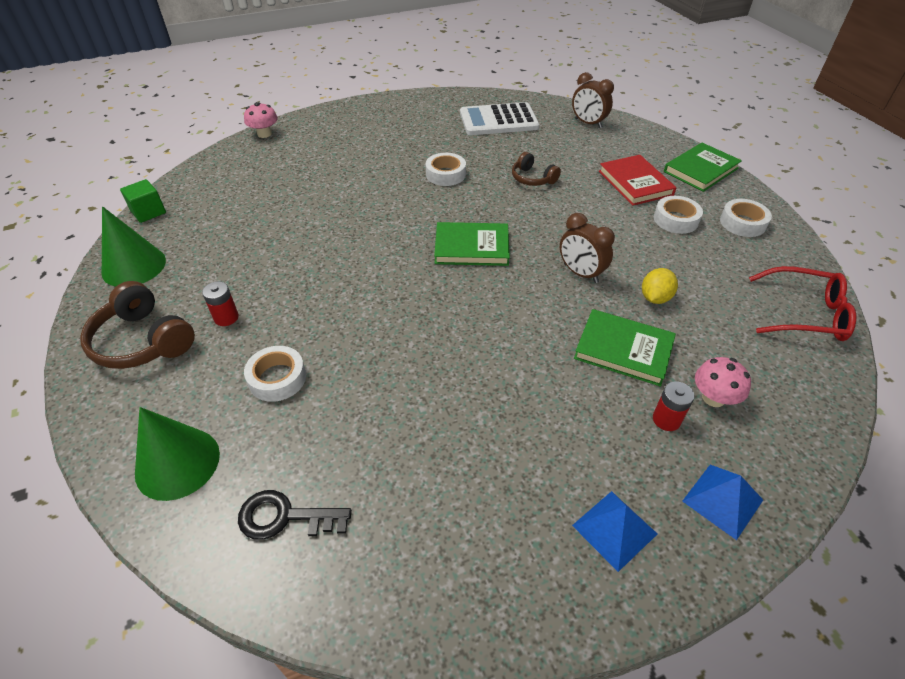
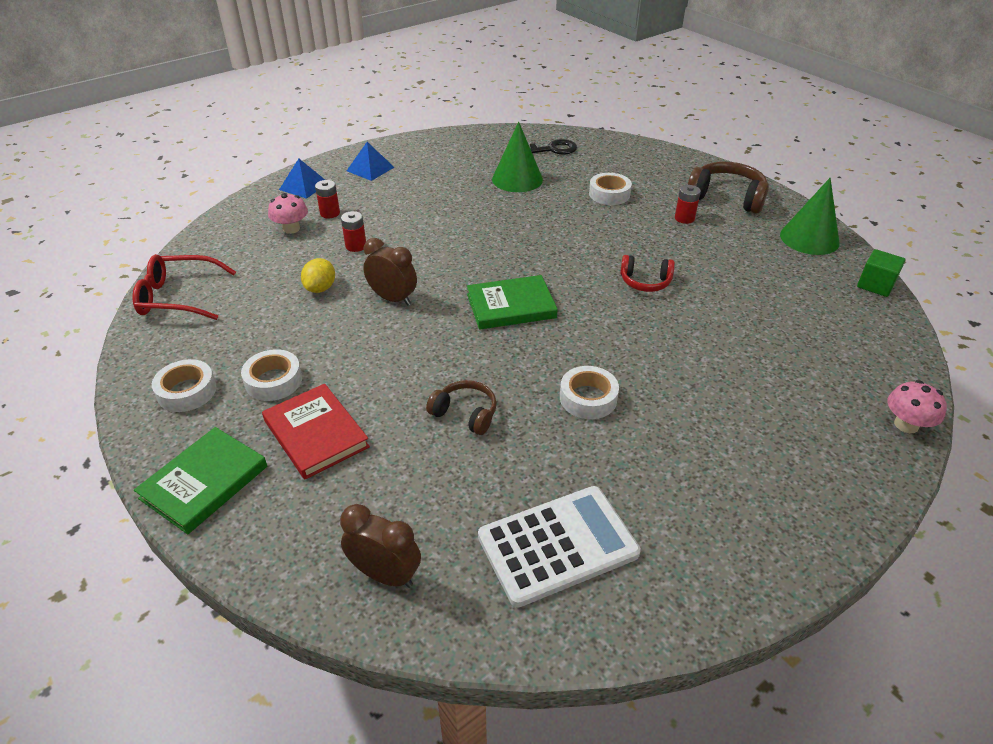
camera: 165 degrees right, 5 degrees down
green cone [135,407,220,501] -> green cone moved to [492,122,543,192]
green book [574,309,676,386] -> red battery [341,211,366,252]
none -> red headphones [620,255,675,292]

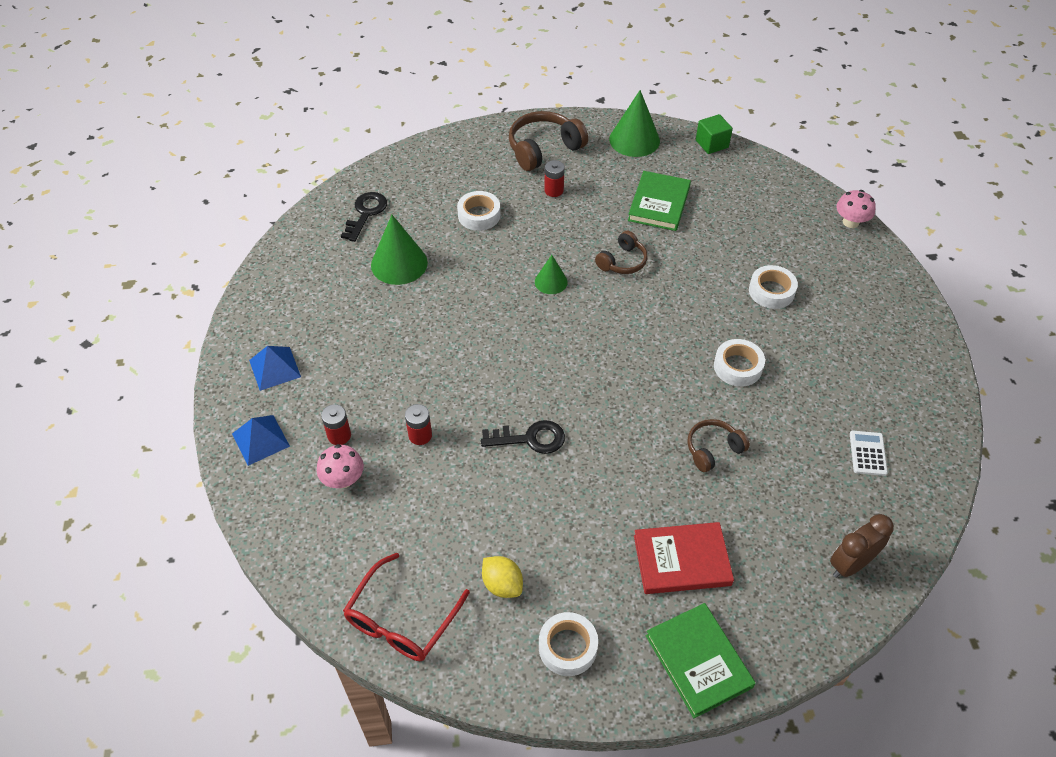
camera: 60 degrees left, 10 degrees up
white tape [241,349,302,401] -> white tape moved to [749,265,798,309]
yellow lemon [301,258,335,293] -> yellow lemon moved to [482,556,523,598]
brown clock [363,238,417,305] -> black key [481,420,565,454]
green book [467,275,558,330] -> green book moved to [628,171,691,231]
white calculator [478,486,641,607] -> white calculator [850,431,888,476], size x0.47
red headphones [620,255,675,292] -> brown headphones [595,231,648,274]
none -> green cone [535,255,568,294]

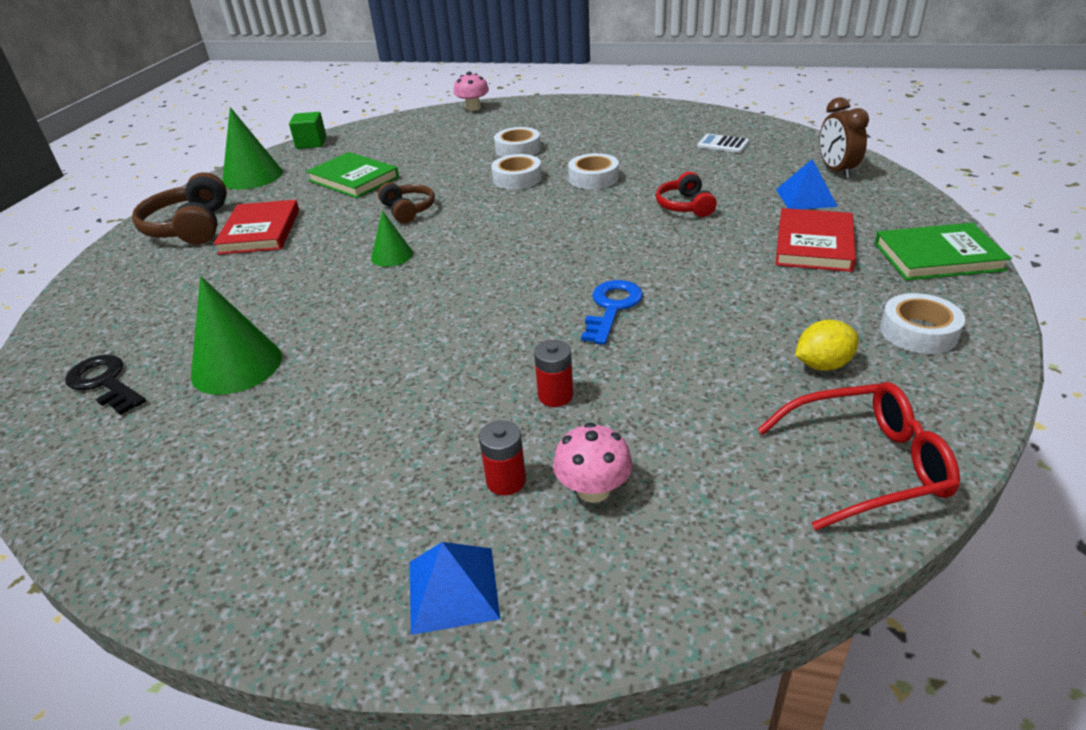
camera: 65 degrees left, 15 degrees down
blue pyramid [249,346,301,391] -> blue pyramid moved to [776,159,838,209]
red glasses [343,553,470,661] -> red glasses turned 60 degrees counterclockwise [757,382,960,531]
white tape [457,191,500,231] -> white tape moved to [491,154,542,190]
black key [481,420,565,454] -> blue key [581,280,643,345]
red battery [544,160,565,197] -> red book [214,200,299,255]
brown headphones [688,419,750,472] -> red headphones [656,172,717,217]

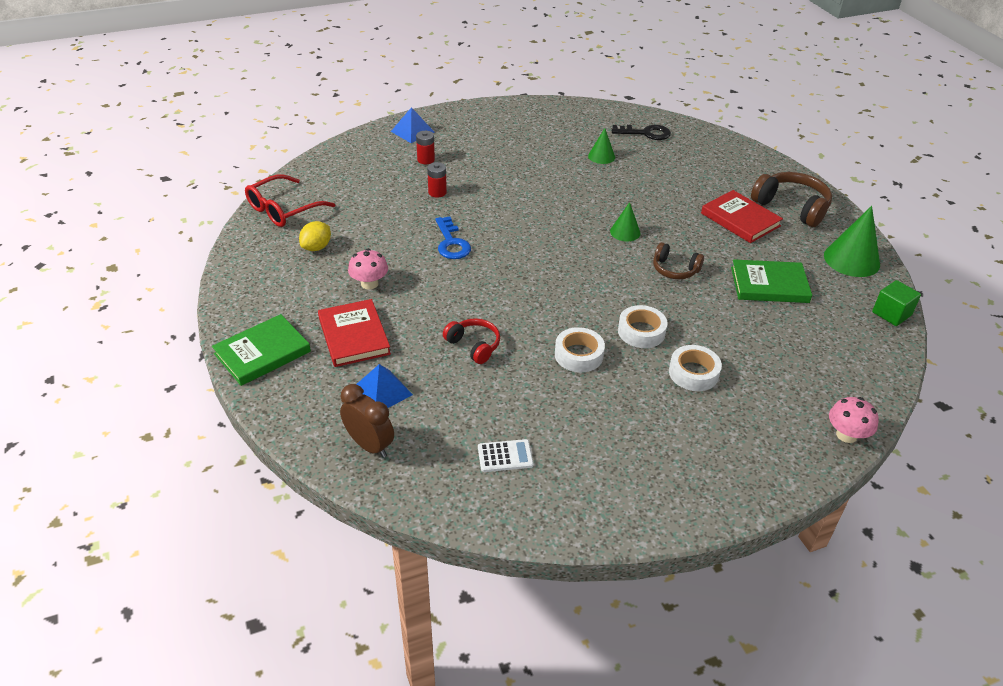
camera: 140 degrees right, 5 degrees up
green cone [191,276,282,395] -> green cone [588,128,615,164], size x0.57
pink mushroom [553,423,633,503] -> pink mushroom moved to [348,249,388,290]
white tape [880,293,965,354] -> none

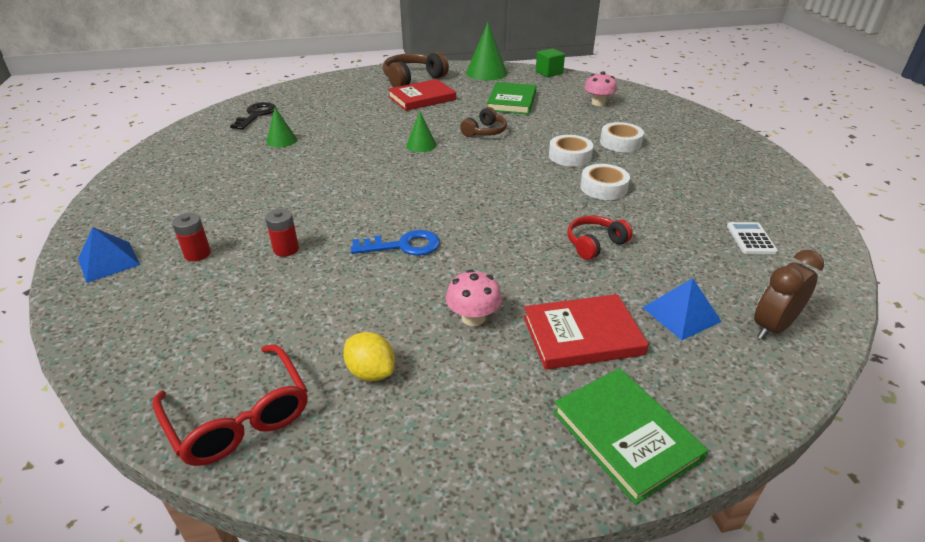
camera: 80 degrees left, 5 degrees down
pink mushroom [829,397,879,443] -> pink mushroom moved to [585,71,617,106]

